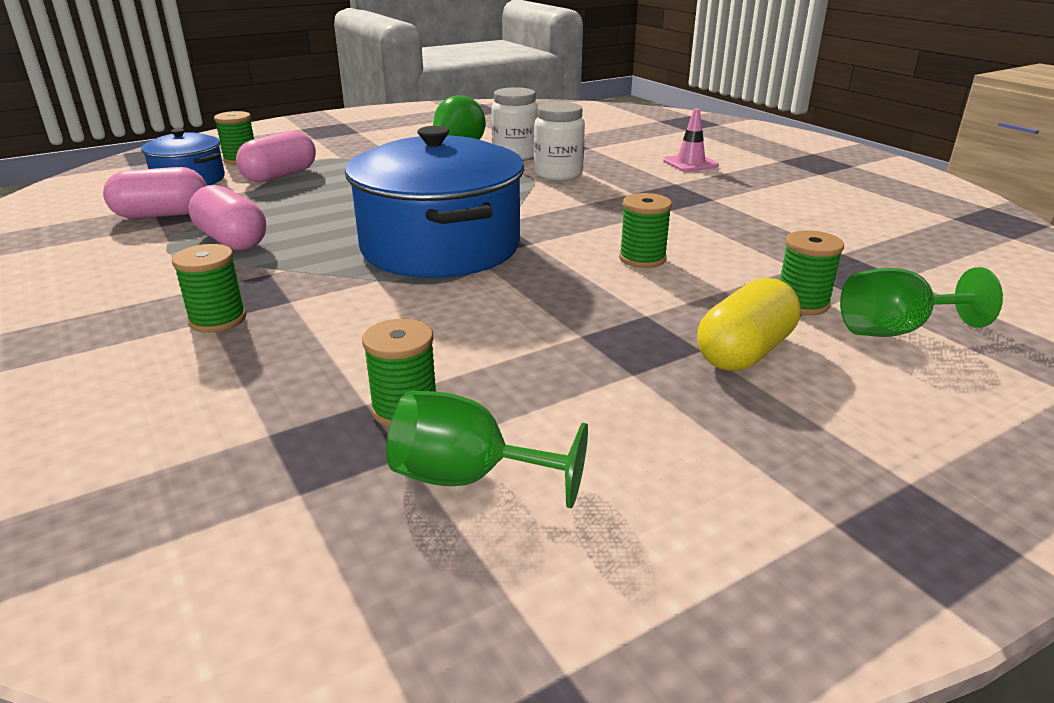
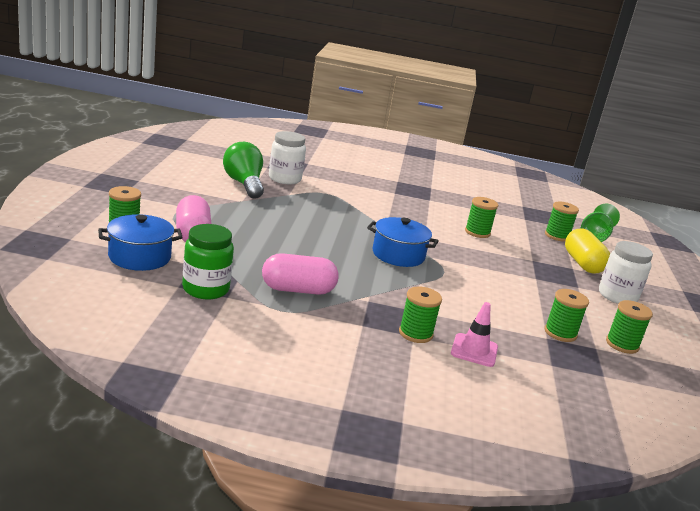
camera: 55 degrees left, 5 degrees down
pink capsule [103,167,207,219] -> green jar [182,224,234,299]
blue pot [345,126,524,278] -> blue pot [367,217,439,267], size x0.53
green goblet [386,391,588,508] -> green spool [606,300,653,354]
white jar [534,102,585,181] -> white jar moved to [599,241,653,304]
pink traffic cone [663,109,719,172] -> pink traffic cone moved to [451,302,498,367]

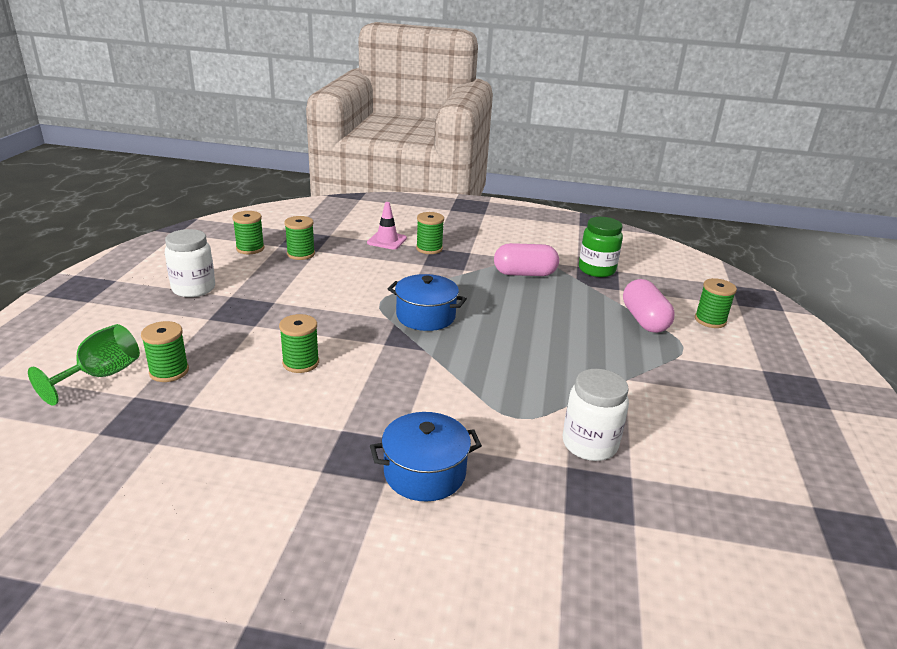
camera: 175 degrees left, 5 degrees up
blue pot [98,214,183,271] -> blue pot moved to [370,412,482,501]
green light bulb [223,142,264,199] -> none
yellow capsule [565,228,610,273] -> none

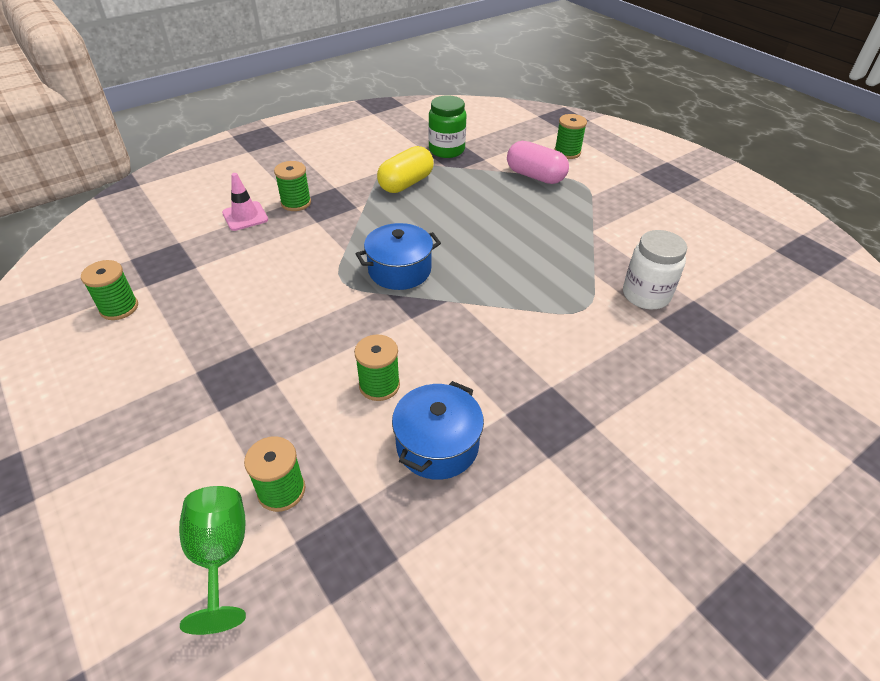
camera: 45 degrees left, 15 degrees up
white jar [165,229,215,297] -> none
green spool [285,216,315,260] -> none
blue pot [370,412,482,501] -> blue pot moved to [392,381,484,480]
pink capsule [494,243,559,276] -> yellow capsule [377,146,434,193]

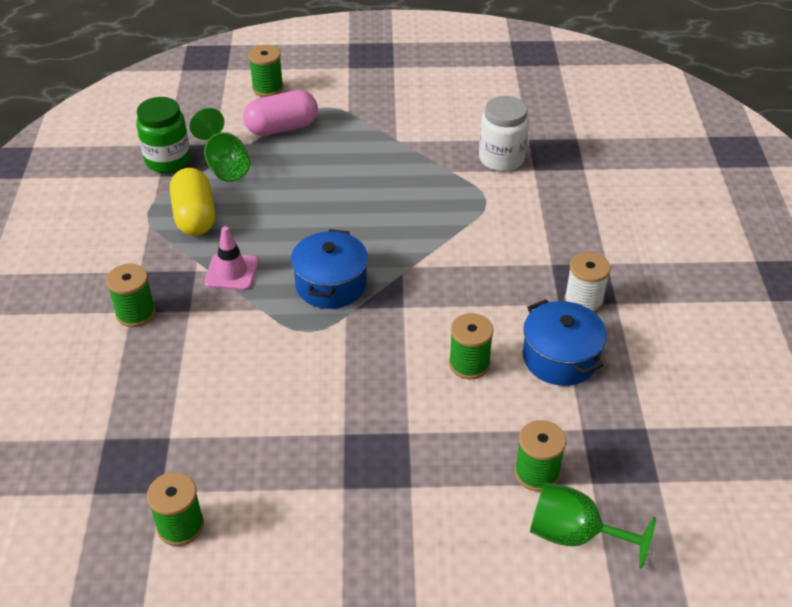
camera: 55 degrees left, 0 degrees up
pink traffic cone [222,173,268,231] -> pink traffic cone moved to [204,226,258,290]
none -> green goblet [189,108,250,182]
none -> white spool [564,252,611,313]

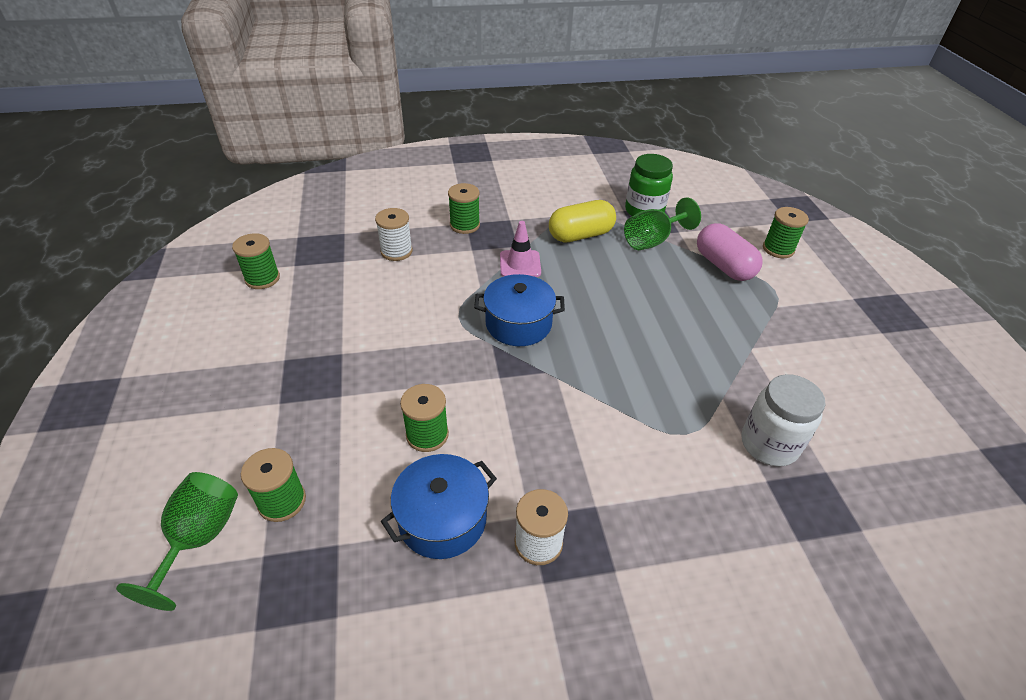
camera: 80 degrees right, 0 degrees up
none -> white spool [375,208,413,261]

